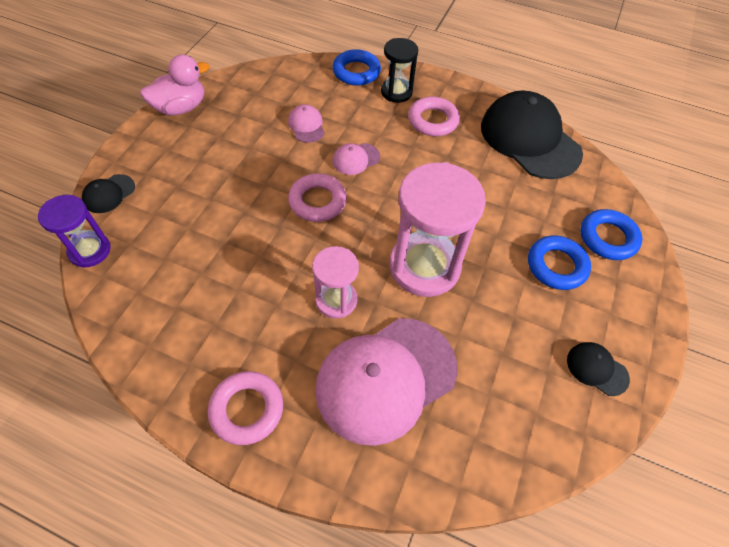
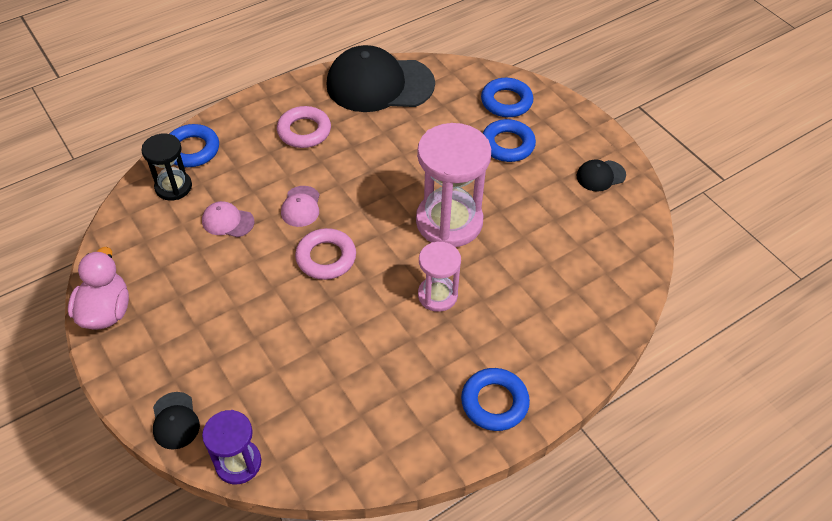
camera: 55 degrees left, 5 degrees down
pink ring [208,371,283,445] -> blue ring [461,368,530,431]
pink cap [315,318,457,446] -> none
black hourglass [381,38,418,103] -> black hourglass moved to [142,134,192,201]

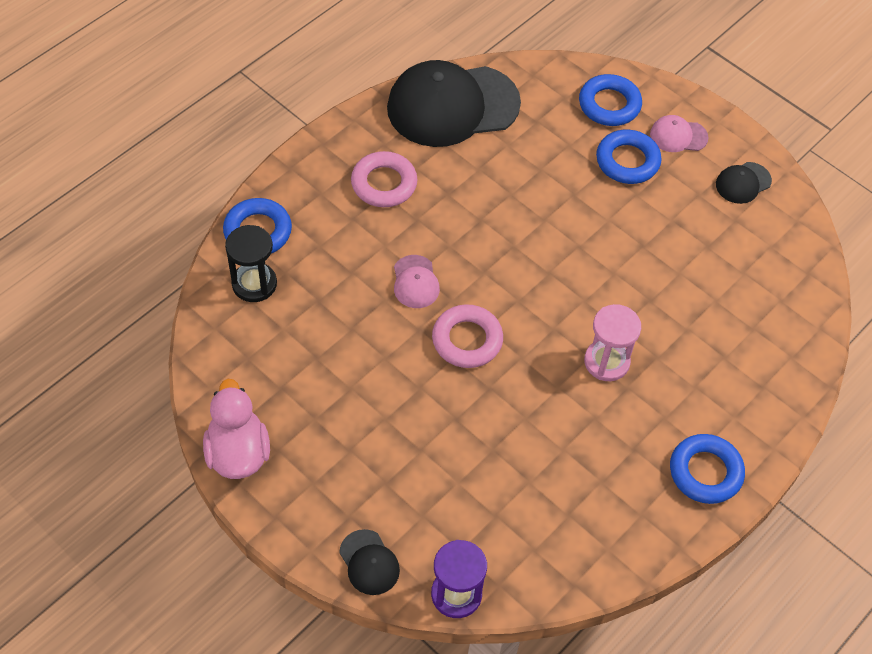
camera: 15 degrees left, 5 degrees up
pink cap [202,201,254,237] -> pink cap moved to [650,115,708,152]
pink hourglass [416,123,491,247] -> none

